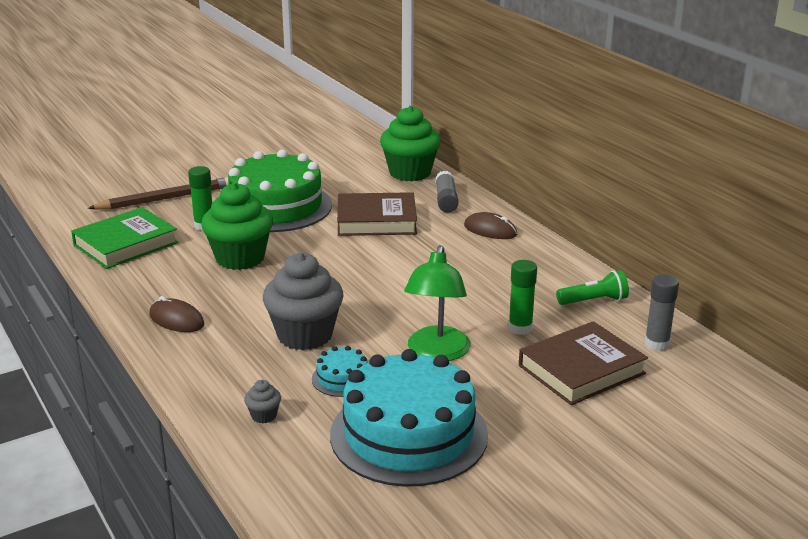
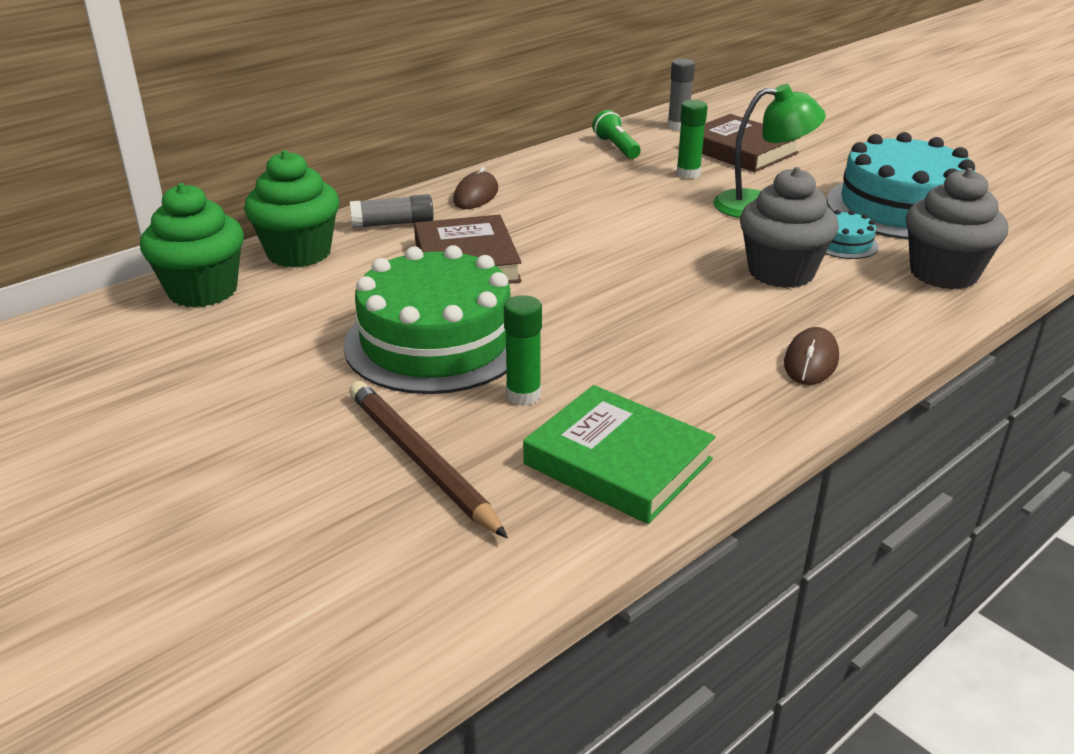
camera: 100 degrees left, 5 degrees up
green cupcake [201,182,273,270] -> green cupcake moved to [140,183,244,308]
grey cupcake [244,380,281,423] -> grey cupcake [906,168,1008,289], size x2.43

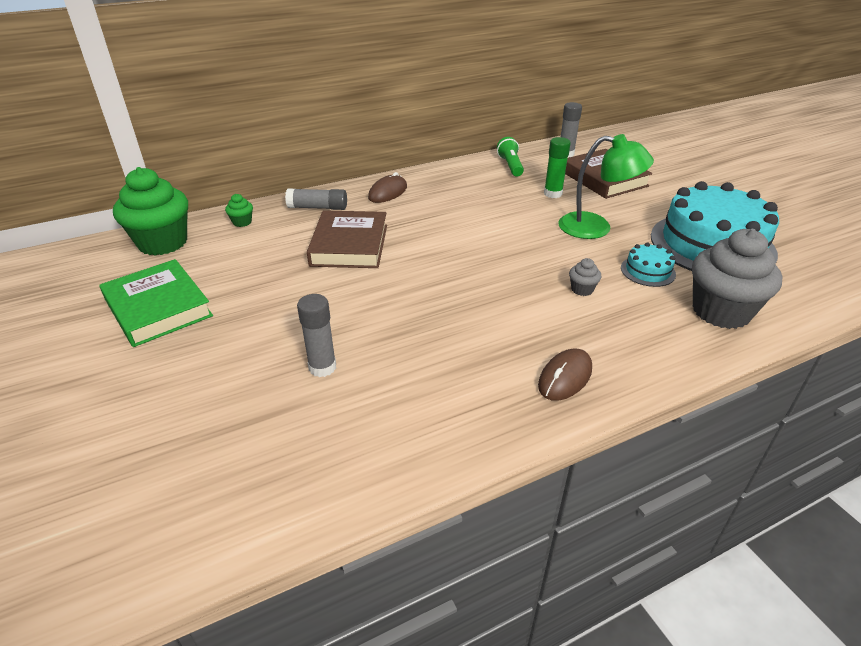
camera: 15 degrees right, 5 degrees up
green cupcake [244,150,339,268] -> green cupcake [225,194,253,227], size x0.41
green cake [344,245,510,394] -> none
brown pencil [349,381,508,538] -> none
green glue stick [504,295,542,405] -> grey glue stick [297,294,336,377]
green book [523,385,715,524] -> green book moved to [99,259,213,347]
grey cupcake [740,167,839,288] -> grey cupcake [569,258,601,296], size x0.41

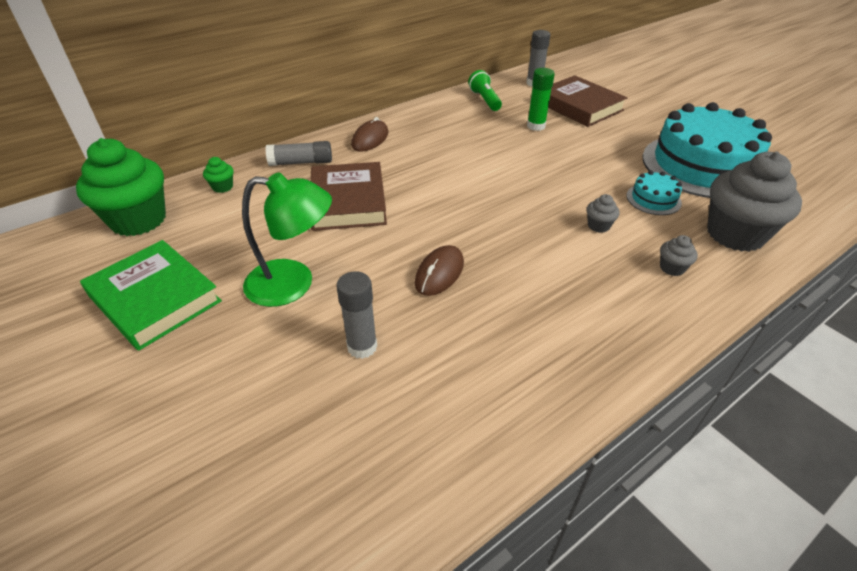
camera: 10 degrees left, 5 degrees up
brown mouse [538,349,592,401] -> brown mouse moved to [415,245,464,296]
green lamp [558,134,654,239] -> green lamp moved to [242,172,332,307]
none -> grey cupcake [660,235,698,276]

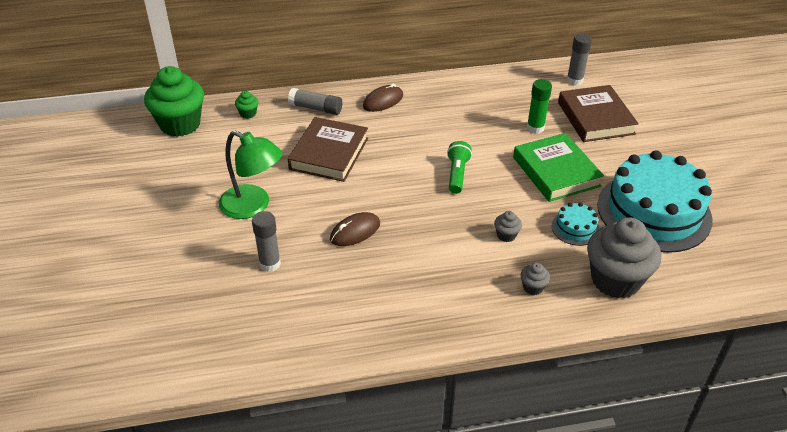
camera: 25 degrees right, 0 degrees up
green book [80,240,222,351] -> green book moved to [513,133,604,202]
green flashlight [468,70,502,111] -> green flashlight moved to [447,141,472,194]

